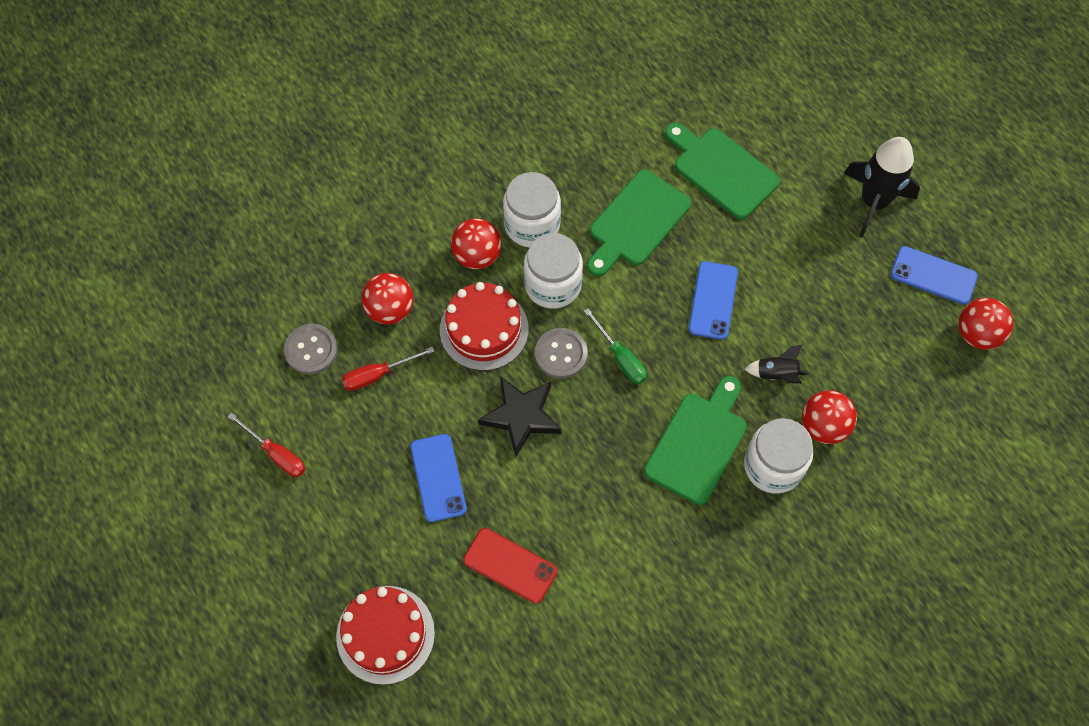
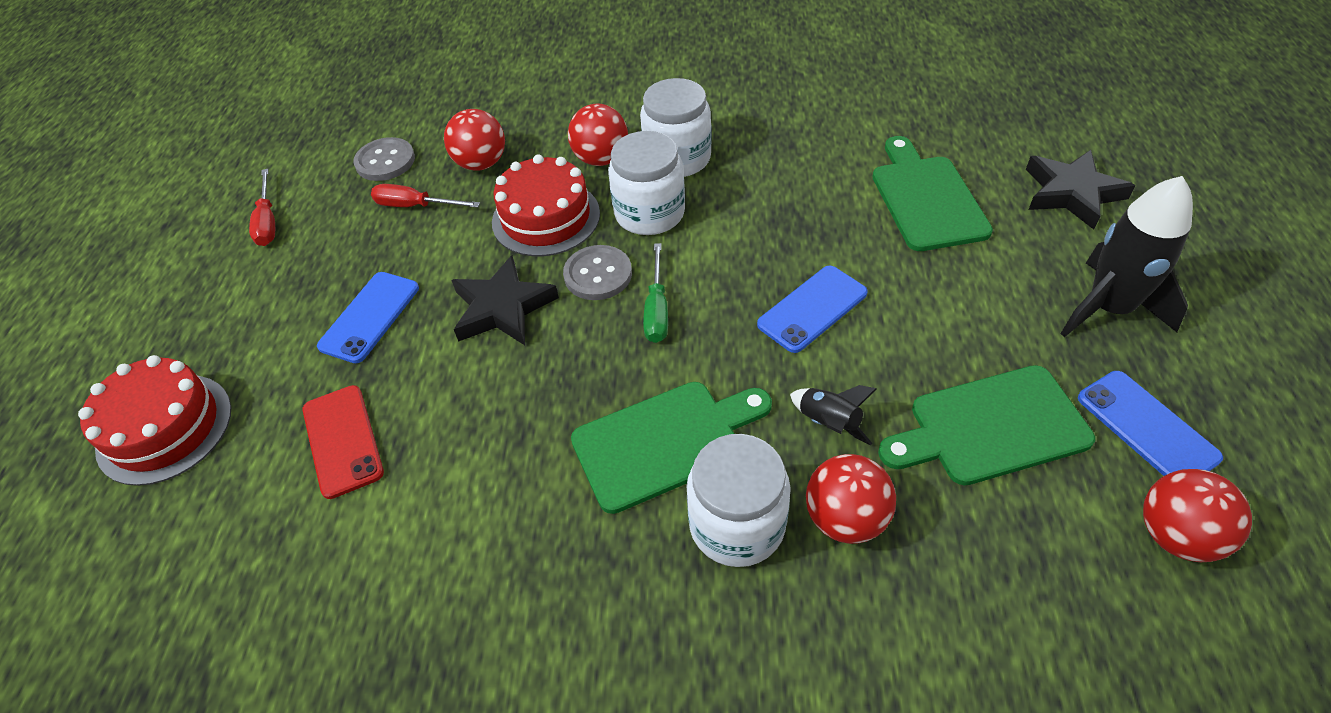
camera: 40 degrees right, 15 degrees down
green cutting board [587,170,691,276] -> green cutting board moved to [878,365,1095,485]
none -> black star [1026,150,1136,229]

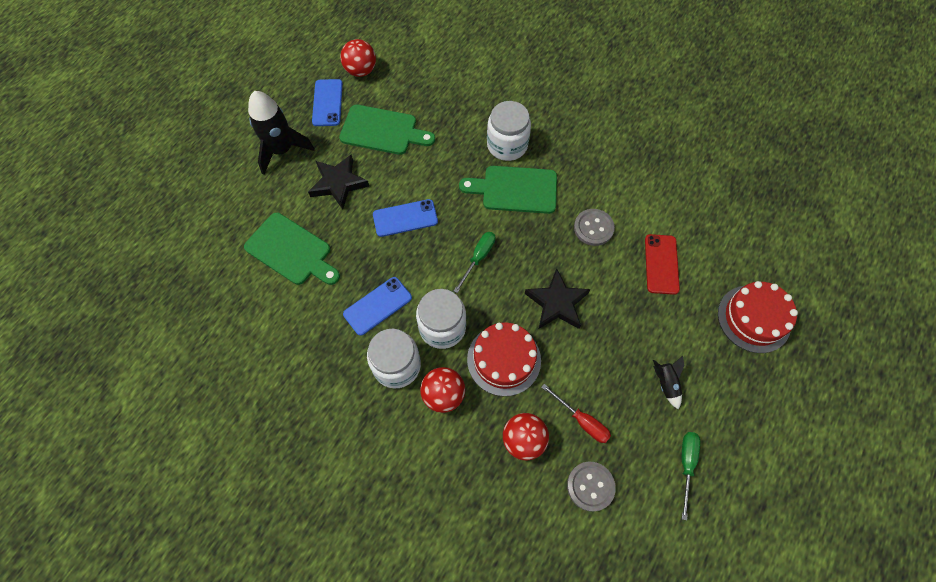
camera: 155 degrees left, 15 degrees up
red screwdriver [249,169,275,246] -> green screwdriver [682,432,700,520]
blue phone [317,272,419,363] -> blue phone moved to [343,277,412,336]
grey button [563,245,632,300] -> grey button moved to [574,209,615,246]
black rocket [790,385,877,445] -> black rocket moved to [653,356,684,409]
red ball [806,454,896,544] -> none
green cutting board [872,136,993,251] -> green cutting board turned 75 degrees counterclockwise [244,213,340,285]
black star [1026,150,1136,229] -> black star moved to [308,154,369,209]

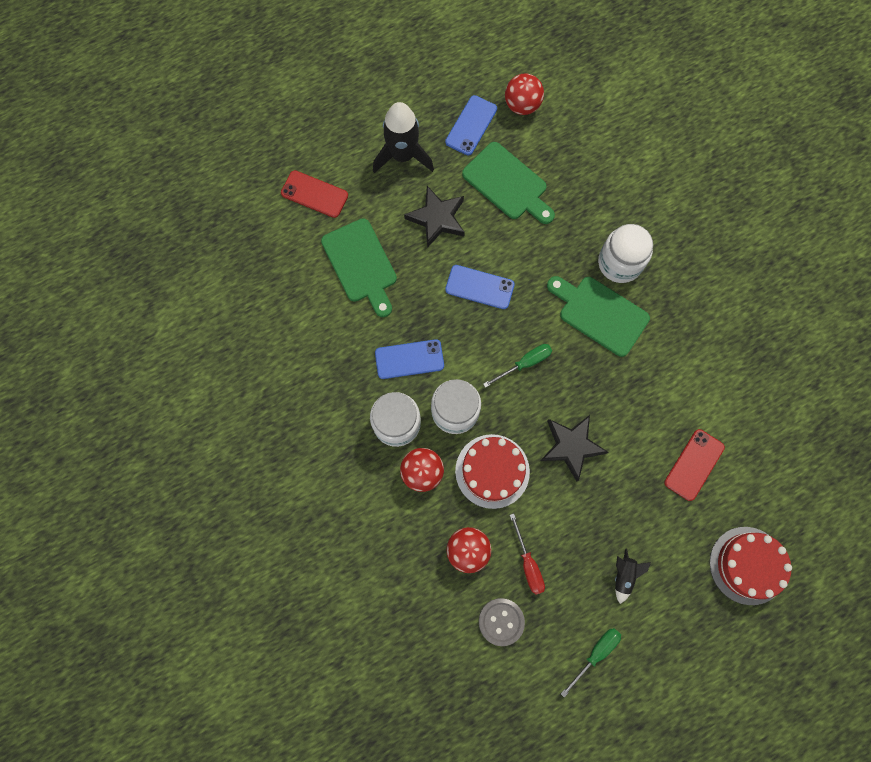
camera: 30 degrees right, 10 degrees up
grey button [574,209,615,246] -> none
none -> red phone [281,170,348,218]

